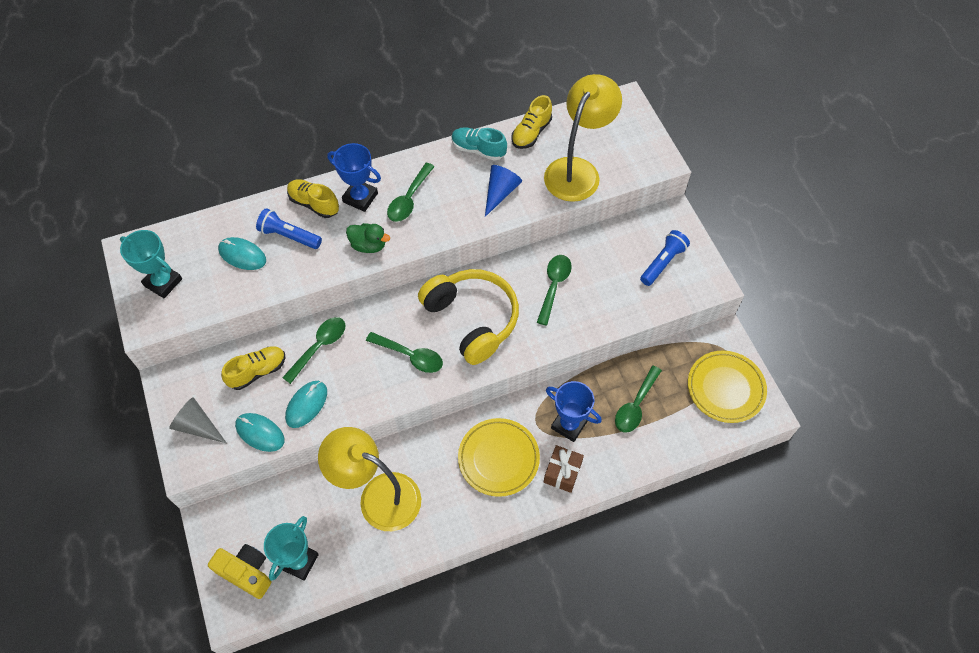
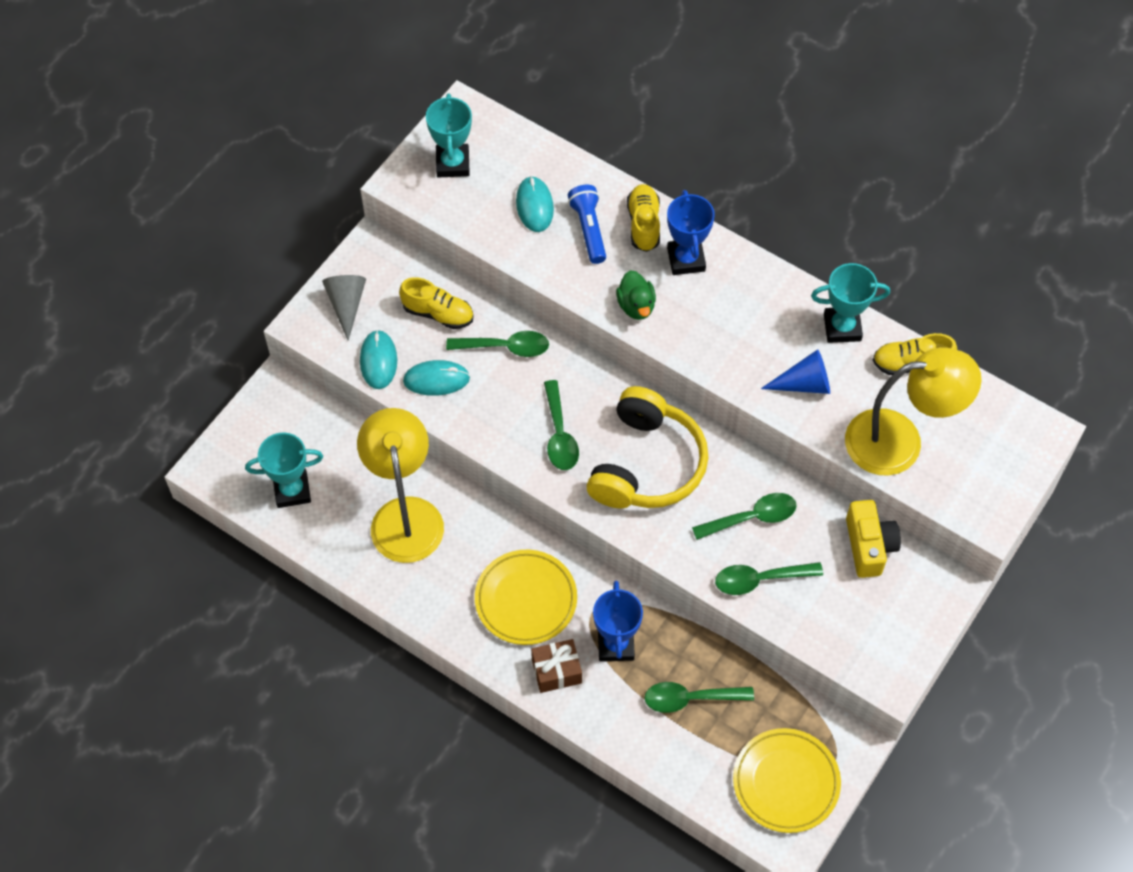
camera: 55 degrees right, 0 degrees up
yellow camera [208,544,271,599] -> yellow camera moved to [846,500,901,578]
green spoon [387,163,435,222] -> green spoon moved to [715,562,823,595]
turquoise shoe [451,127,507,161] -> turquoise trophy [811,263,890,343]
blue flashlight [640,230,690,286] -> none

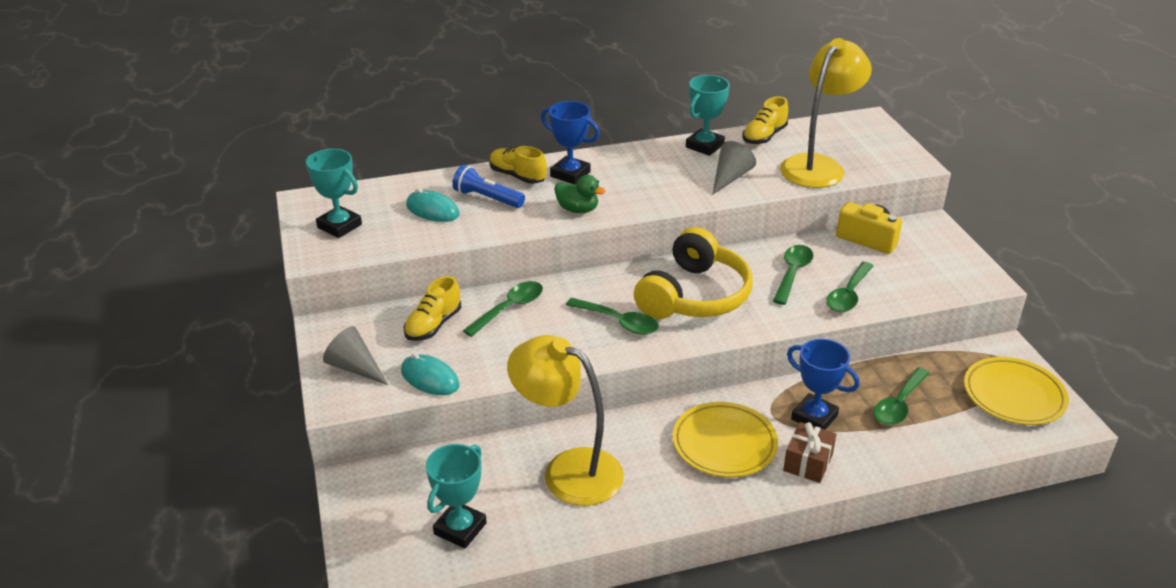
camera: 50 degrees left, 25 degrees down
yellow shoe [399,277,473,329] -> yellow shoe turned 150 degrees clockwise [404,276,461,341]
turquoise mouse [403,360,470,396] -> none
yellow headphones [586,386,708,508] -> yellow headphones turned 60 degrees clockwise [634,227,752,319]
blue cone [761,349,830,394] -> grey cone [712,141,756,195]

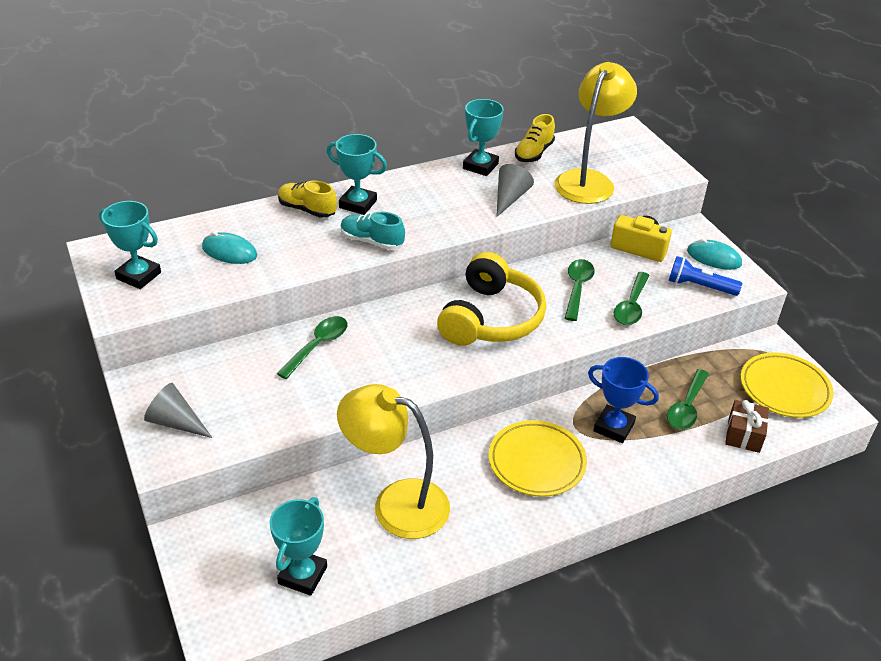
camera: 10 degrees left, 5 degrees up
turquoise mouse [401,353,460,395] -> turquoise mouse moved to [687,239,742,270]
yellow shoe [404,276,461,341] -> none
blue flashlight [453,165,525,208] -> blue flashlight moved to [669,256,742,296]
blue trophy [541,101,600,184] -> turquoise trophy [327,134,387,215]
green duck [554,175,605,213] -> turquoise shoe [341,211,405,250]
green spoon [566,298,659,335] -> none
brown gift [783,422,837,483] -> brown gift moved to [725,400,769,453]

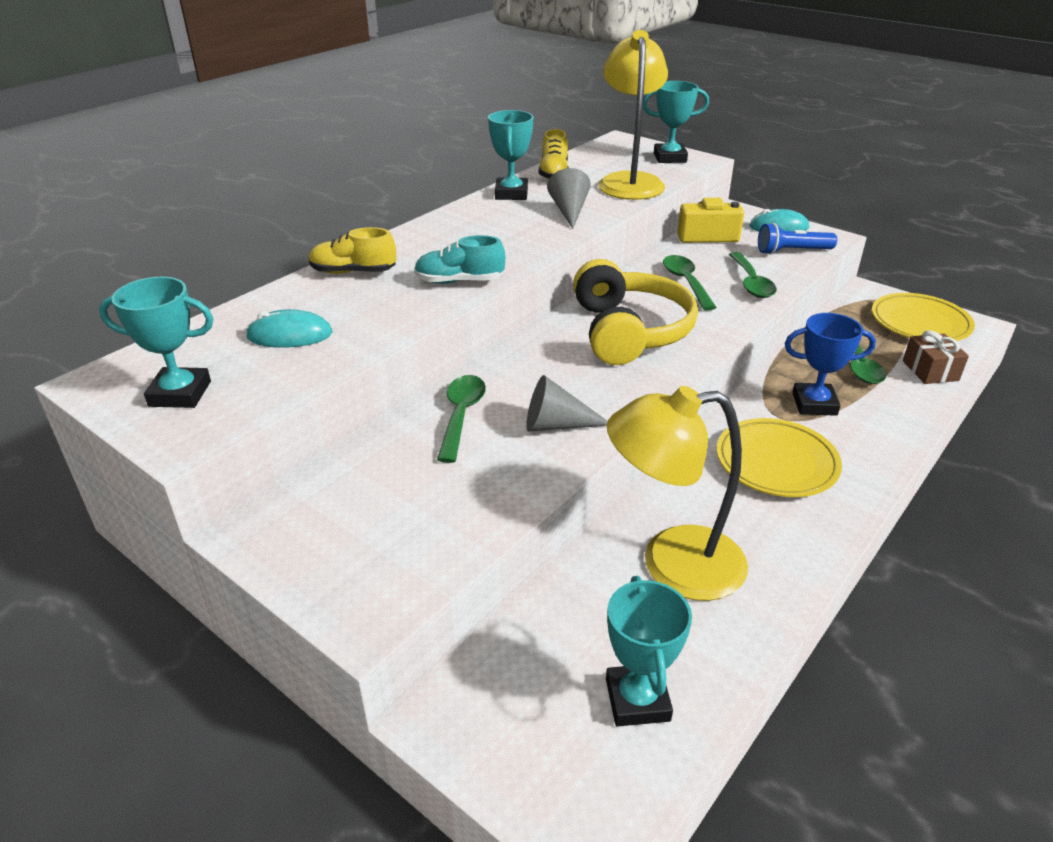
camera: 25 degrees left, 5 degrees down
grey cone [144,383,213,438] -> grey cone moved to [526,375,608,432]
turquoise trophy [327,134,387,215] -> turquoise trophy moved to [643,81,709,163]

